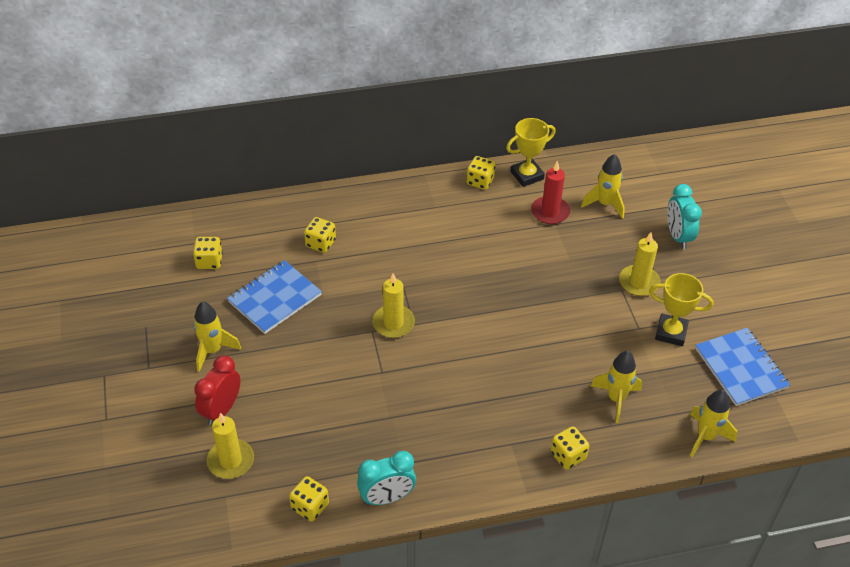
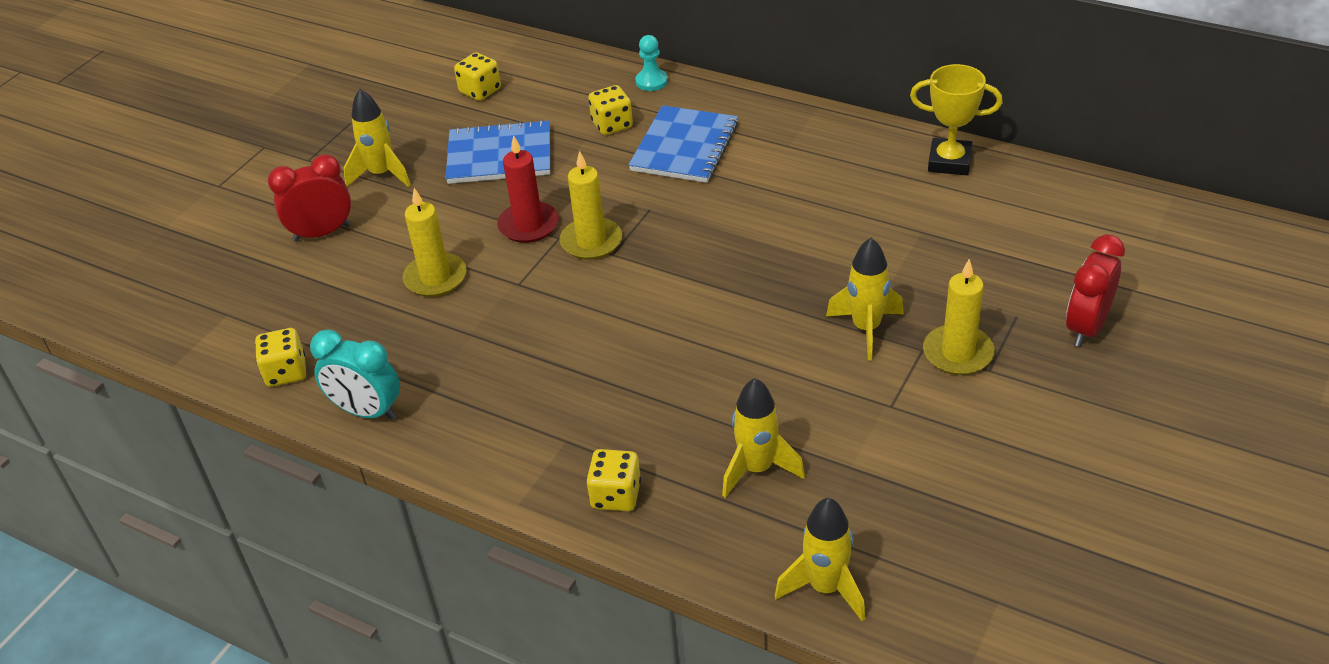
camera: 45 degrees right, 5 degrees down
yellow candle [207,413,254,479] -> yellow candle moved to [403,188,467,297]
yellow dice [467,156,495,190] -> none
red candle [531,161,570,224] -> red candle moved to [497,135,559,243]
yellow rocket [581,154,625,219] -> yellow rocket moved to [826,238,904,361]
yellow trophy [649,273,714,346] -> none
turquoise clock [667,184,702,249] -> red clock [1066,234,1125,347]
blue notebook [695,328,790,406] -> blue notebook moved to [628,105,739,183]
none -> turquoise pawn [635,35,668,91]

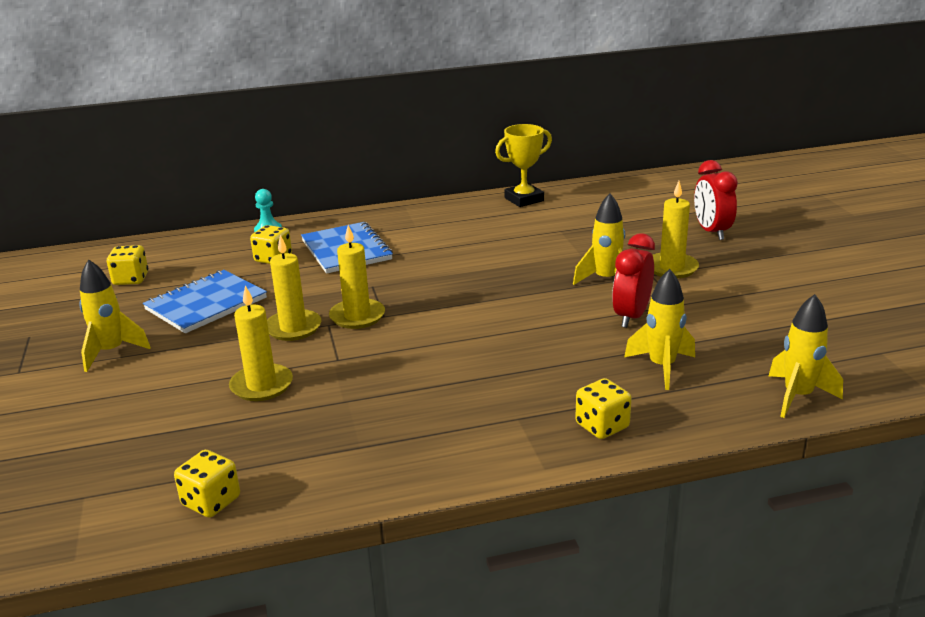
camera: 45 degrees left, 15 degrees down
red clock [268,154,351,242] -> red clock moved to [612,233,655,328]
turquoise clock [310,329,400,420] -> none
red candle [497,135,559,243] -> yellow candle [267,235,321,341]

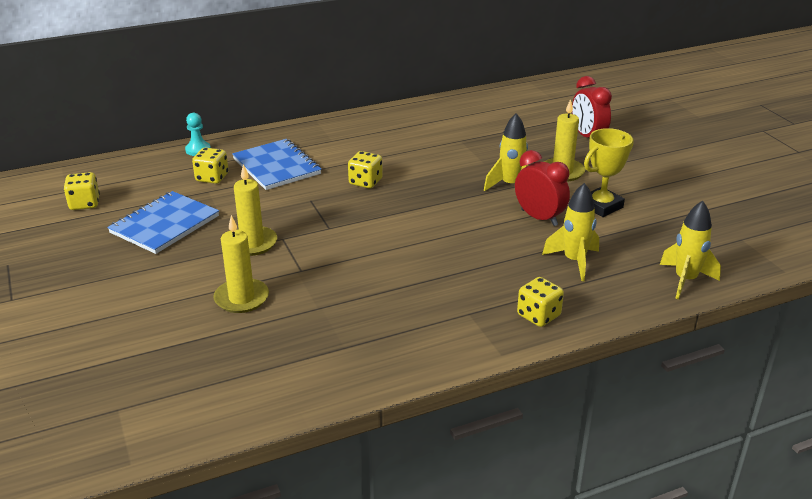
camera: 10 degrees left, 5 degrees up
yellow rocket [79,259,151,372] -> none
yellow dice [174,450,240,518] -> yellow dice moved to [348,151,383,189]
yellow candle [329,225,385,329] -> none
yellow trophy [495,124,552,207] -> yellow trophy moved to [584,128,634,217]
red clock [612,233,655,328] -> red clock turned 120 degrees clockwise [515,150,570,226]

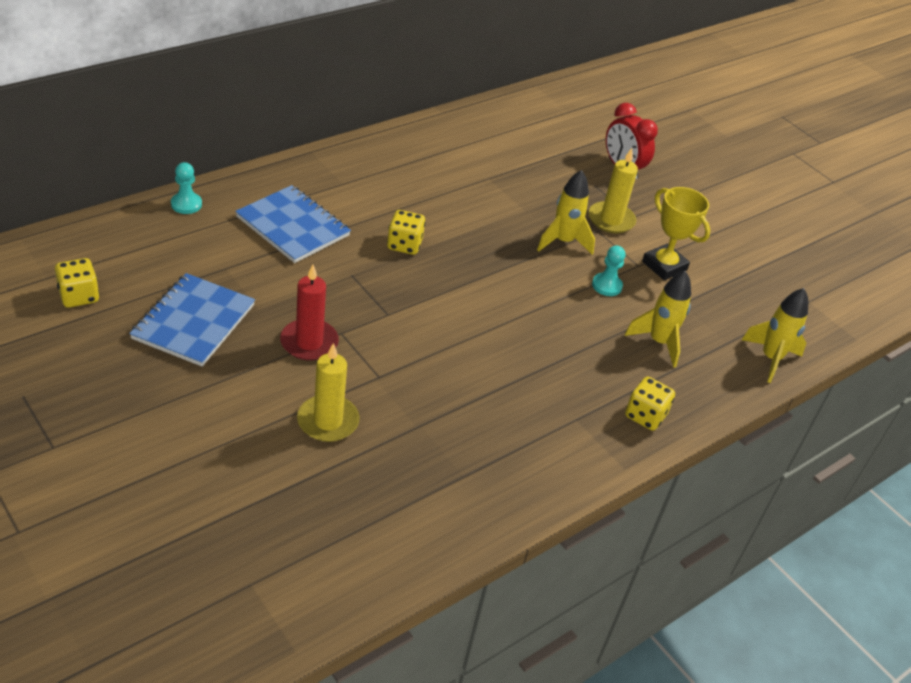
camera: 20 degrees left, 10 degrees up
yellow dice [192,147,229,184] -> none
yellow candle [234,164,277,256] -> red candle [280,264,339,360]
red clock [515,150,570,226] -> turquoise pawn [592,246,625,296]
yellow trophy [584,128,634,217] -> yellow trophy turned 75 degrees counterclockwise [642,187,710,280]

